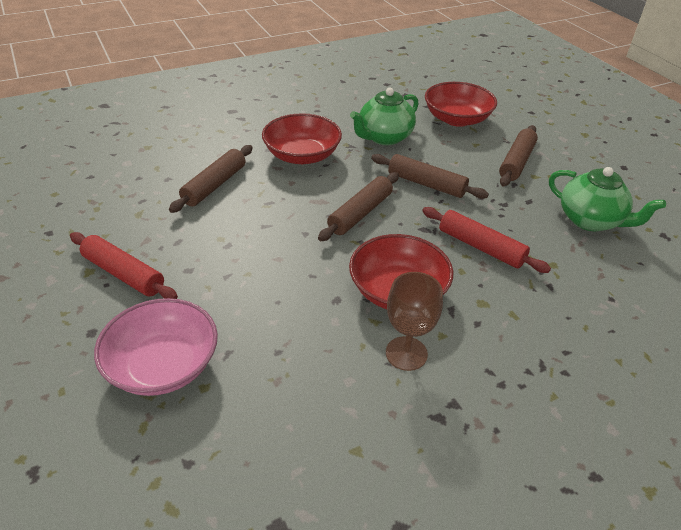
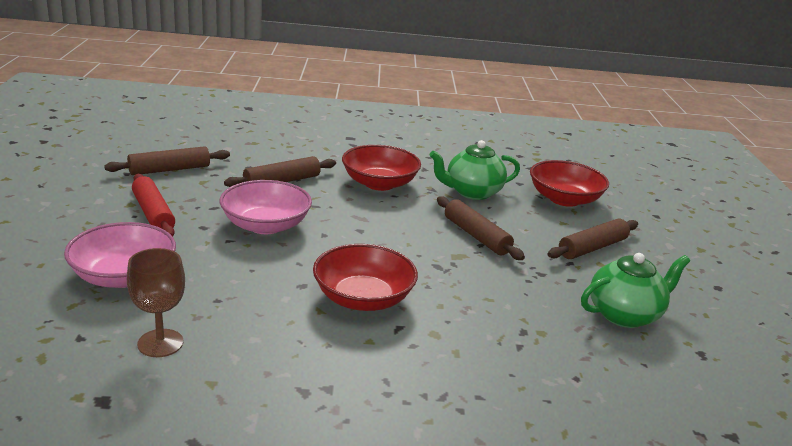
camera: 25 degrees right, 15 degrees down
brown rolling pin [318,172,399,241] -> brown rolling pin moved to [104,146,230,175]
brown goblet [386,272,443,371] -> brown goblet moved to [127,248,185,357]
red rolling pin [422,207,551,273] -> none
green teapot [549,167,666,231] -> green teapot turned 90 degrees counterclockwise [581,253,690,328]
none -> pink bowl [219,180,312,234]

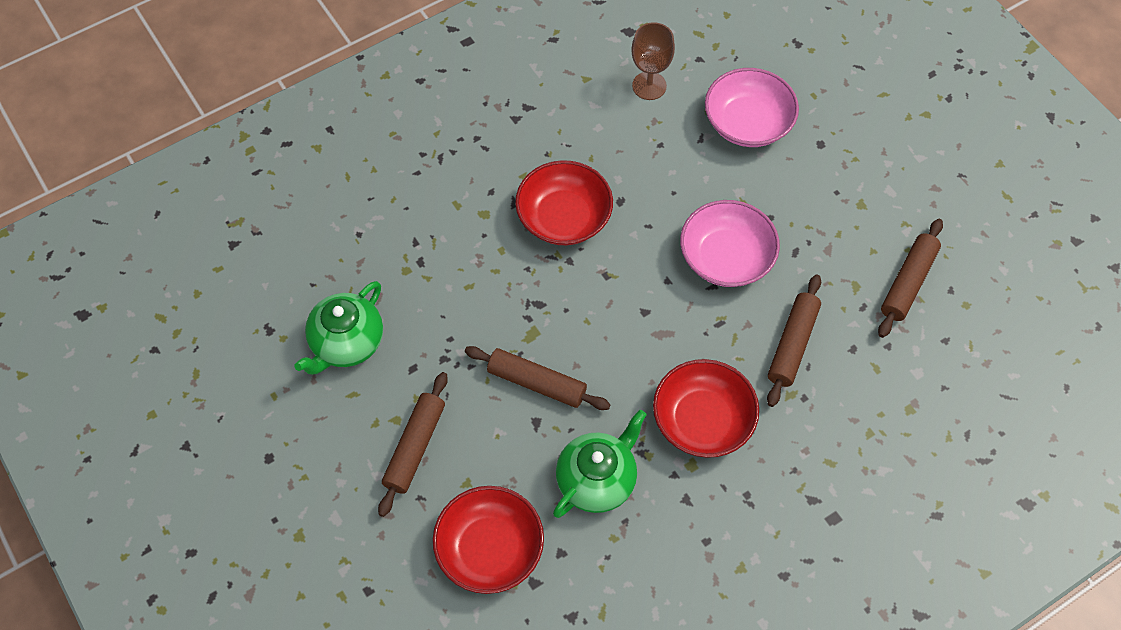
camera: 150 degrees right, 35 degrees up
red rolling pin [132,174,175,237] -> none

